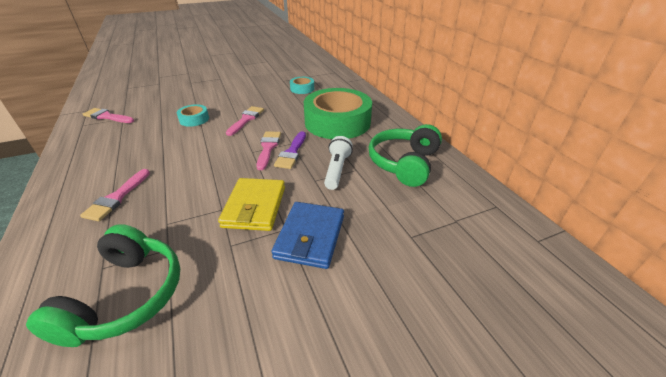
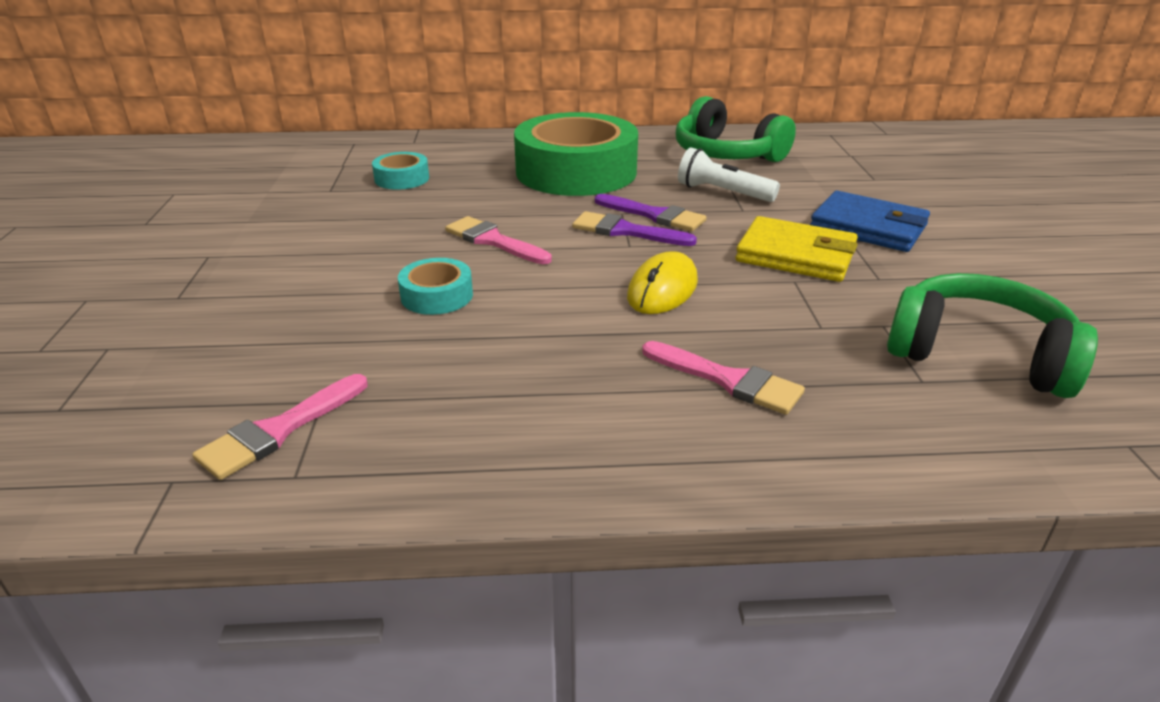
camera: 70 degrees left, 5 degrees down
pink brush [256,131,281,170] -> purple brush [572,211,697,246]
none -> yellow mouse [627,251,698,314]

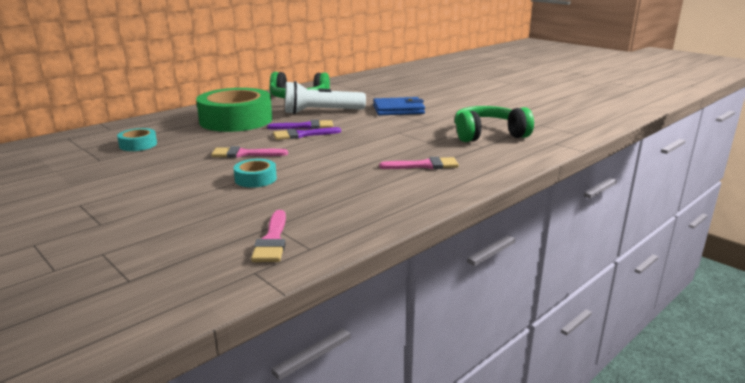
camera: 40 degrees left, 10 degrees down
yellow mouse [627,251,698,314] -> none
white flashlight [678,147,780,202] -> white flashlight [285,81,366,114], size x1.53
yellow wallet [735,216,858,282] -> none

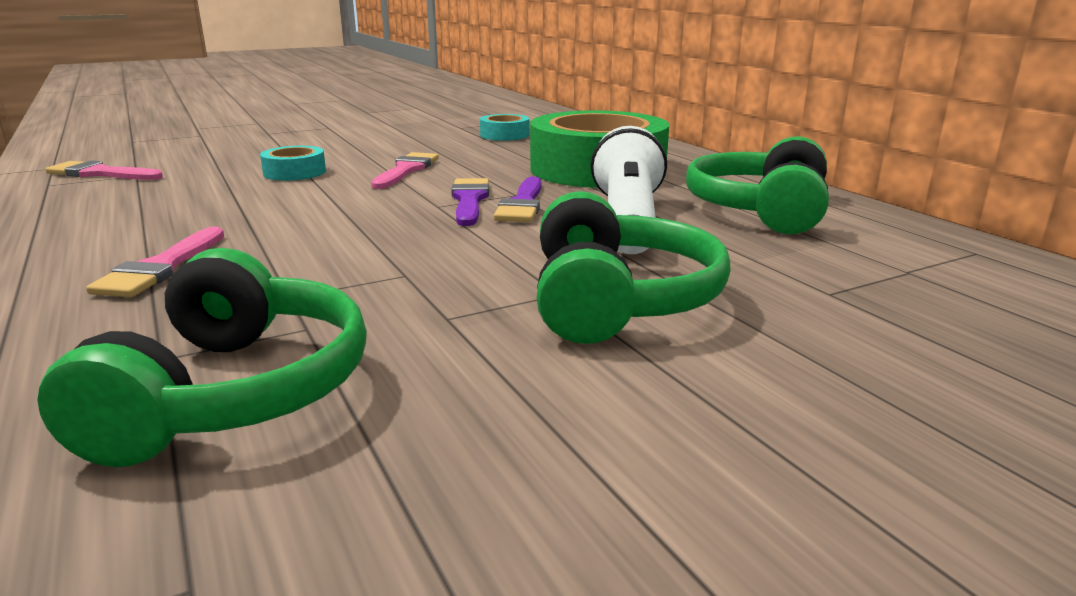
camera: 105 degrees right, 0 degrees up
blue wallet [373,97,425,115] -> green headphones [537,191,731,344]

